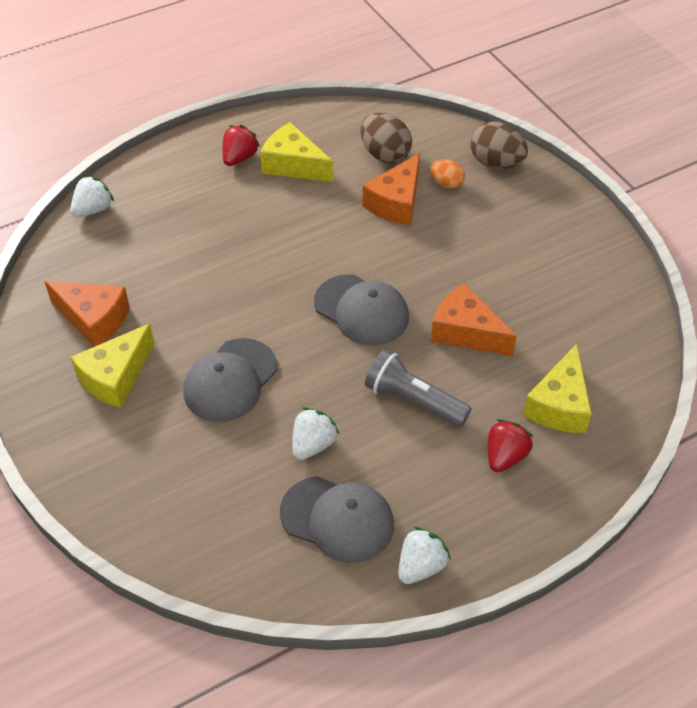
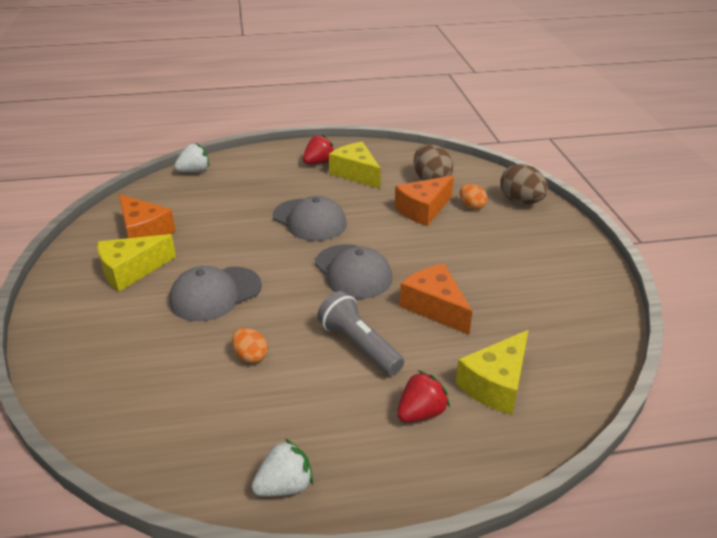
camera: 20 degrees right, 15 degrees down
grey cap [280,476,394,563] -> grey cap moved to [273,196,347,241]
white strawberry [292,407,339,460] -> orange egg [232,328,268,363]

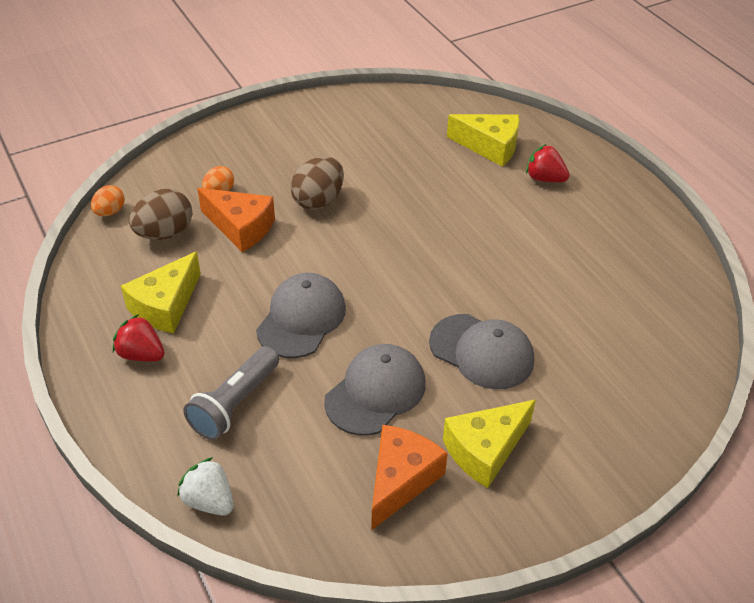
camera: 110 degrees left, 10 degrees up
yellow cheese [97,234,176,292] -> yellow cheese turned 105 degrees clockwise [443,400,536,488]
orange egg [232,328,268,363] -> orange egg moved to [91,185,125,216]
white strawberry [252,439,313,497] -> none
grey cap [315,244,392,299] -> grey cap moved to [324,344,426,436]
grey flashlight [317,291,404,376] -> grey flashlight moved to [183,346,279,440]
orange cheese [400,264,472,335] -> none
brown egg [500,164,548,204] -> brown egg moved to [290,156,344,210]

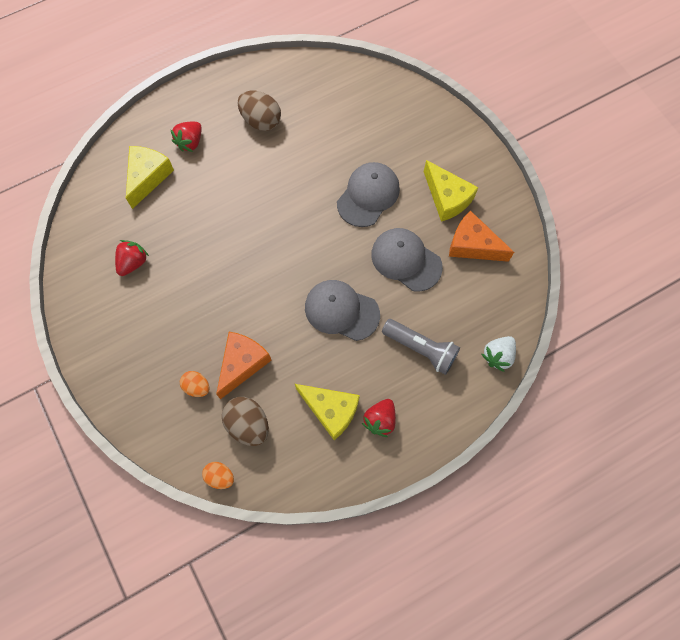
camera: 90 degrees left, 25 degrees up
brown egg [290,156,344,210] -> brown egg moved to [237,91,281,131]
none -> red strawberry [115,240,149,276]

